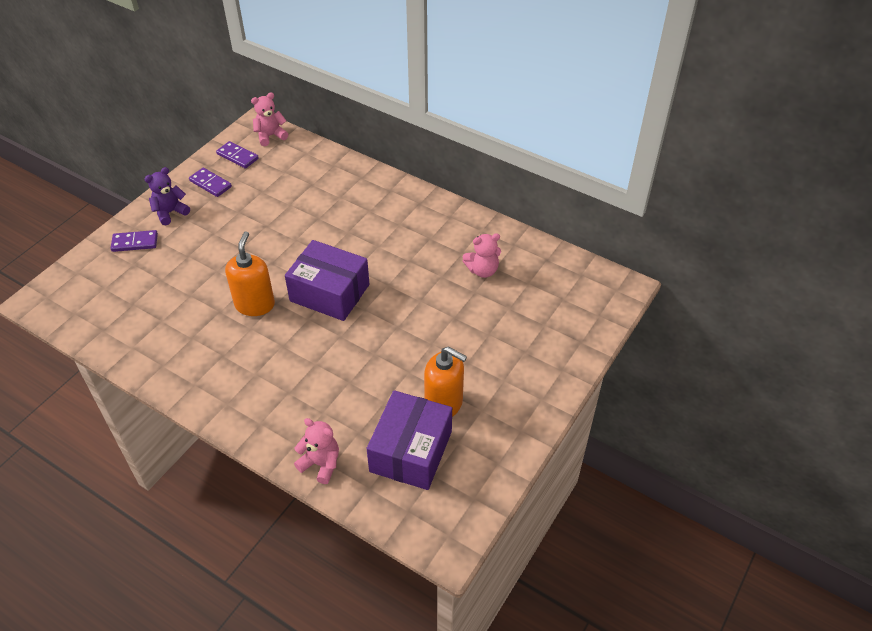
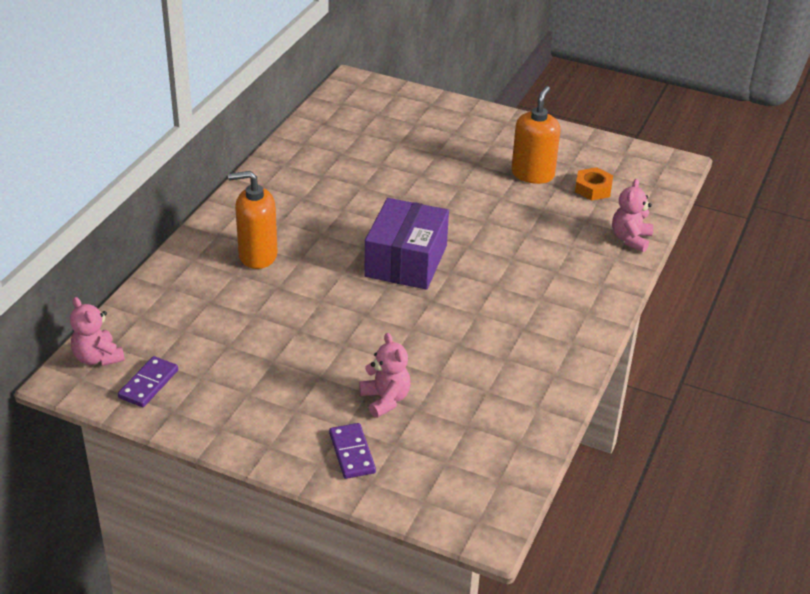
camera: 100 degrees left, 10 degrees down
purple teddy bear [145,167,190,225] -> none
purple domino [189,168,232,197] -> none
orange soap dispenser [225,231,275,316] -> orange soap dispenser moved to [228,171,278,269]
purple box [367,390,452,490] -> orange nut [575,167,613,201]
pink teddy bear [463,233,501,278] -> pink teddy bear moved to [359,333,411,418]

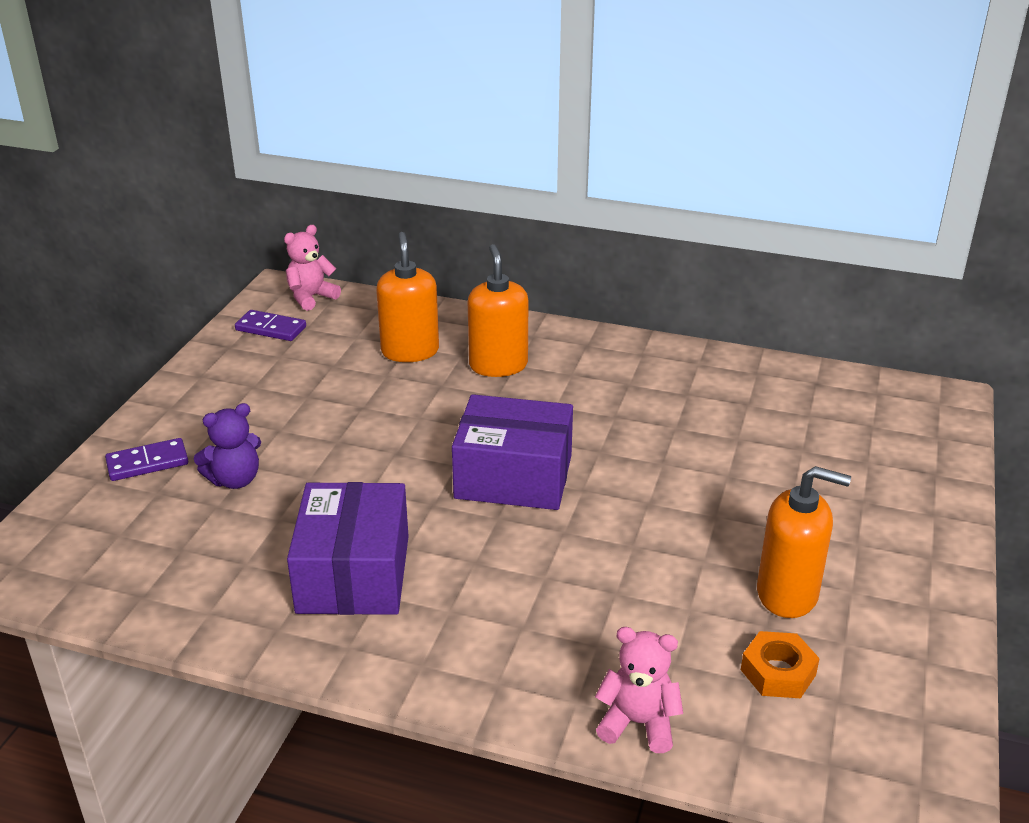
camera: 85 degrees right, 5 degrees down
pink teddy bear [359,333,411,418] -> purple teddy bear [194,403,261,489]
none -> purple box [287,482,409,615]
none -> orange soap dispenser [376,232,439,362]

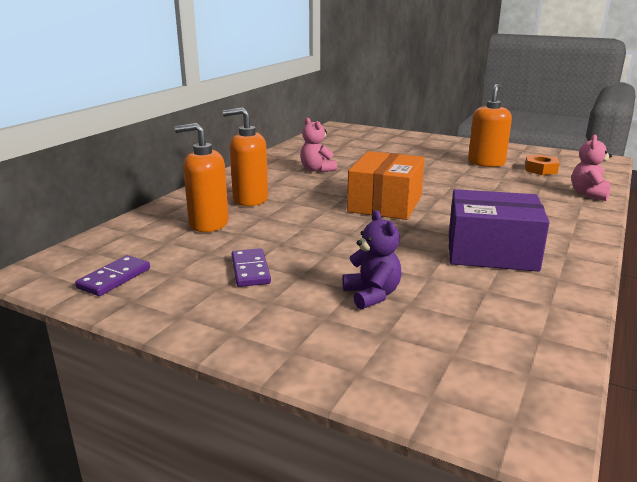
camera: 80 degrees left, 10 degrees down
purple domino [105,438,188,481] -> purple domino moved to [232,248,271,287]
pink teddy bear [284,225,341,311] -> pink teddy bear moved to [300,118,337,172]
purple box [452,394,573,510] -> orange box [347,151,425,220]

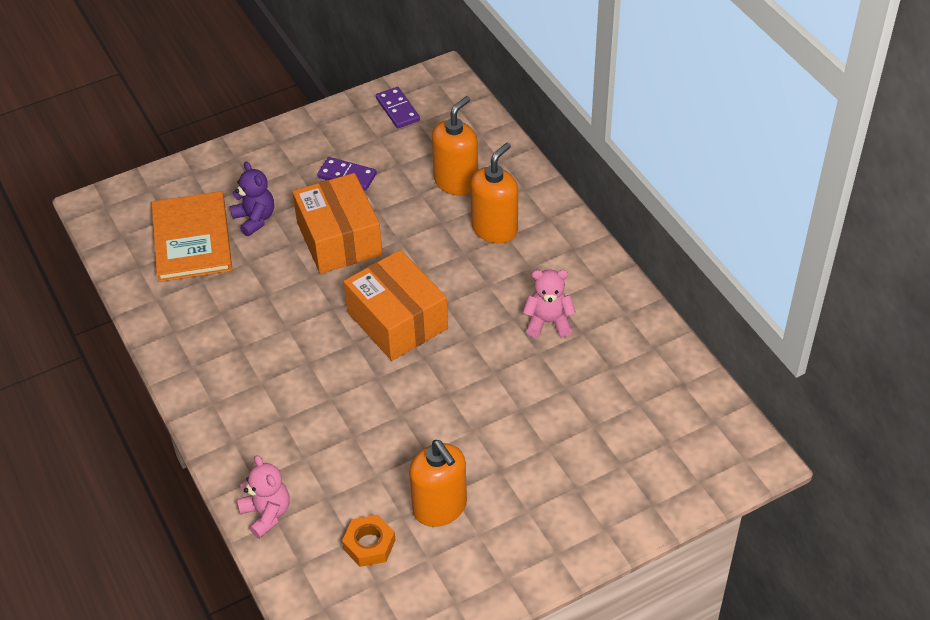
camera: 125 degrees right, 25 degrees up
purple teddy bear [342,210,402,309] -> purple teddy bear turned 135 degrees counterclockwise [230,162,274,236]
purple box [449,189,550,271] -> none
none -> orange book [151,191,232,282]
none -> orange box [292,173,383,274]

